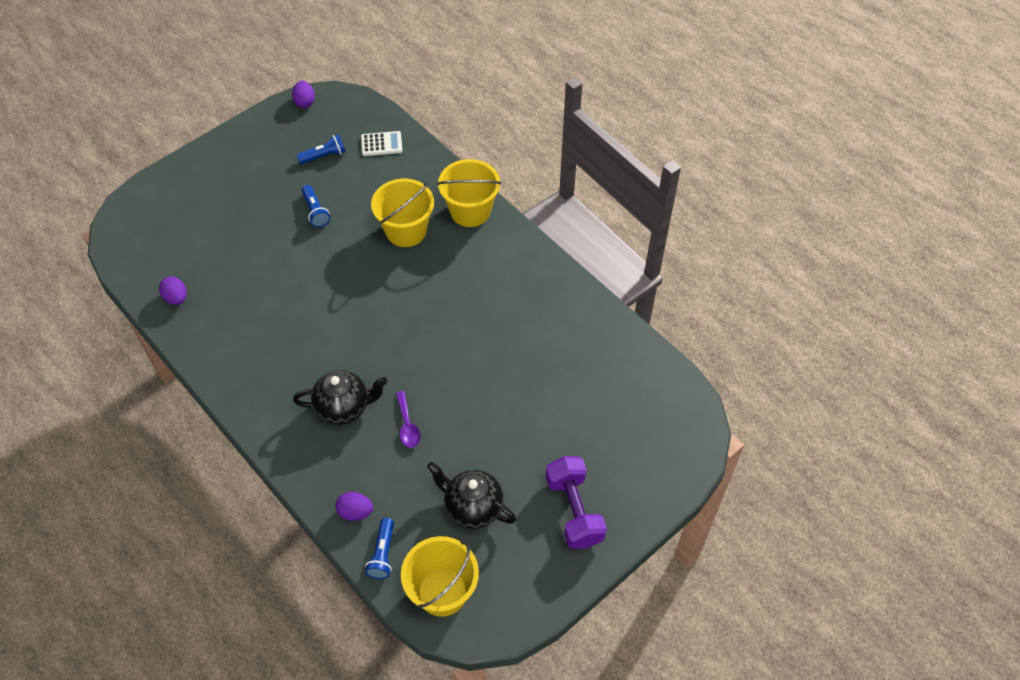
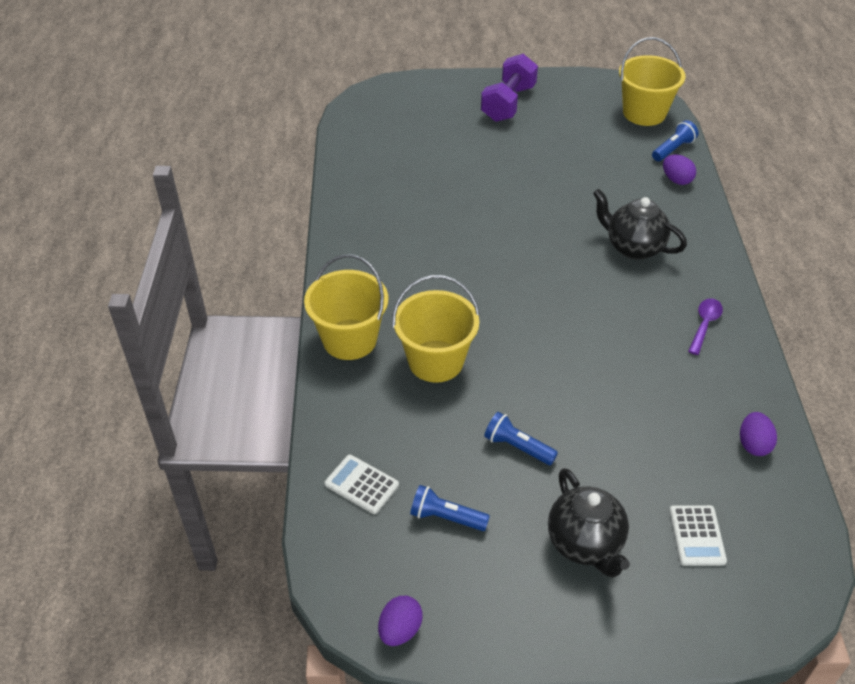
camera: 140 degrees left, 10 degrees down
blue flashlight [301,185,330,227] -> blue flashlight turned 75 degrees counterclockwise [484,412,558,465]
purple spoon [396,391,421,448] -> purple spoon moved to [688,298,723,355]
black teapot [427,462,516,529] -> black teapot moved to [548,468,630,578]
none -> white calculator [669,505,727,566]

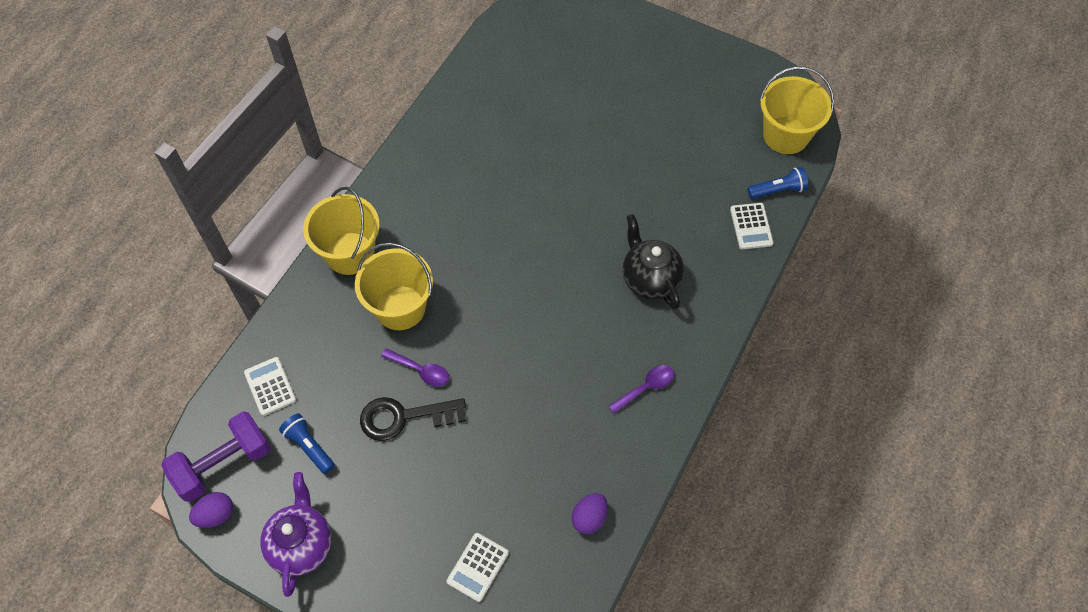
camera: 30 degrees right, 15 degrees up
purple dumbbell [481,54,538,122] -> purple dumbbell moved to [161,411,271,502]
blue flashlight [484,412,558,465] -> black key [360,397,466,441]
black teapot [548,468,630,578] -> none
purple egg [663,155,696,185] -> white calculator [730,203,774,249]
none -> purple teapot [260,472,332,597]
none -> purple spoon [381,348,449,387]

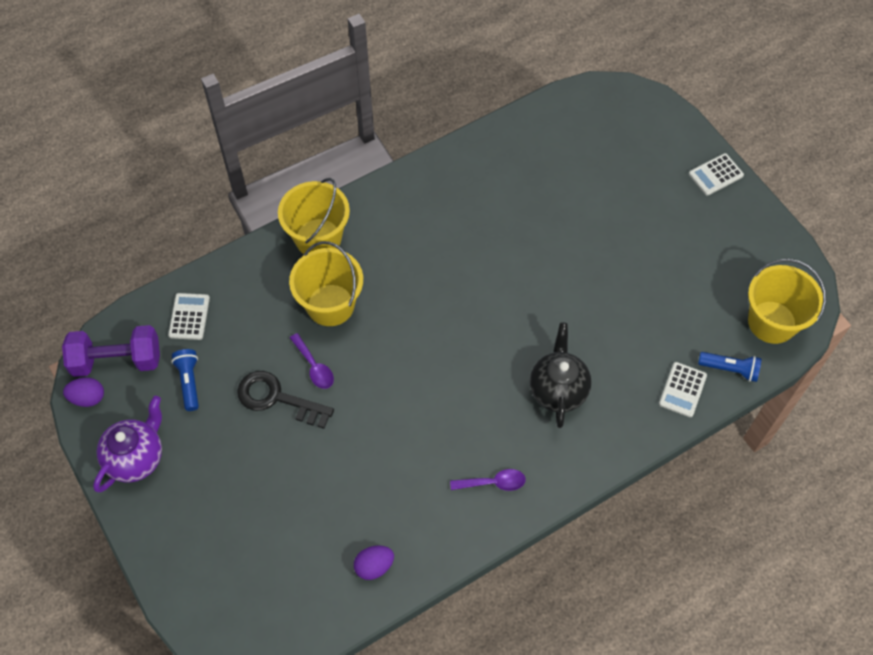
camera: 30 degrees right, 0 degrees up
white calculator [446,533,509,602] -> white calculator moved to [689,153,744,196]

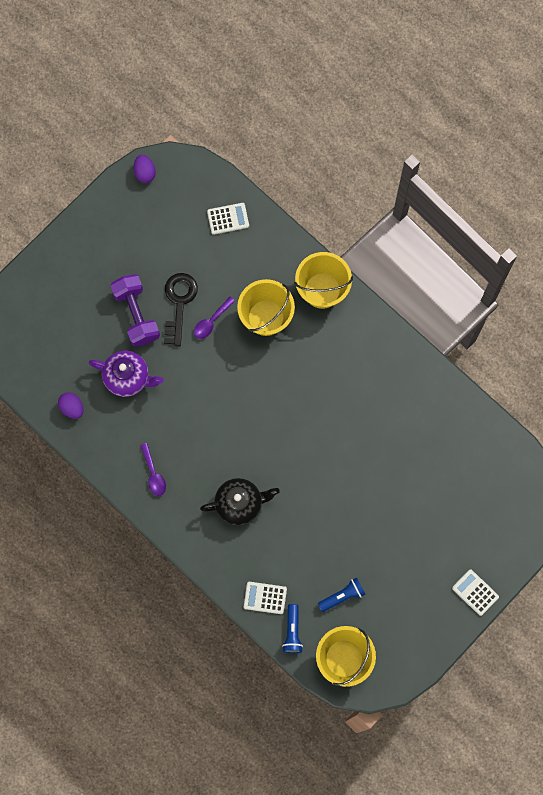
camera: 75 degrees right, 15 degrees up
purple dumbbell [62,325,160,377] -> purple dumbbell moved to [110,274,160,347]
purple teapot [93,396,162,493] -> purple teapot moved to [89,350,164,397]
blue flashlight [171,349,199,411] -> blue flashlight moved to [318,577,365,612]

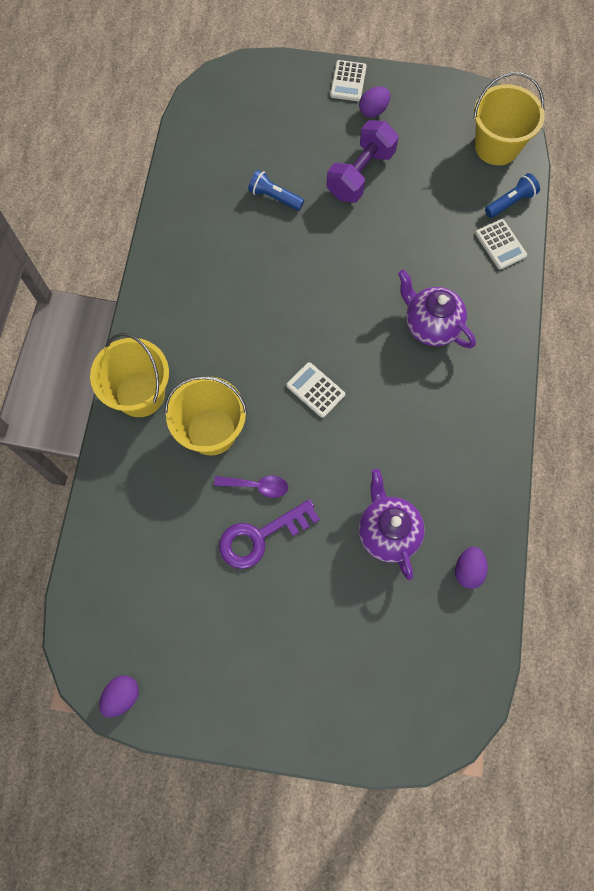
camera: 125 degrees left, 5 degrees down
purple dumbbell [110,274,160,347] -> purple dumbbell moved to [326,120,399,203]
purple spoon [140,443,166,496] -> none
black key [164,273,198,346] -> purple key [219,499,320,569]
black teapot [200,478,280,526] -> purple teapot [398,270,476,348]
white calculator [207,203,249,235] -> white calculator moved to [286,362,345,418]
blue flashlight [318,577,365,612] -> blue flashlight moved to [248,170,304,211]
none -> purple egg [359,86,390,118]

